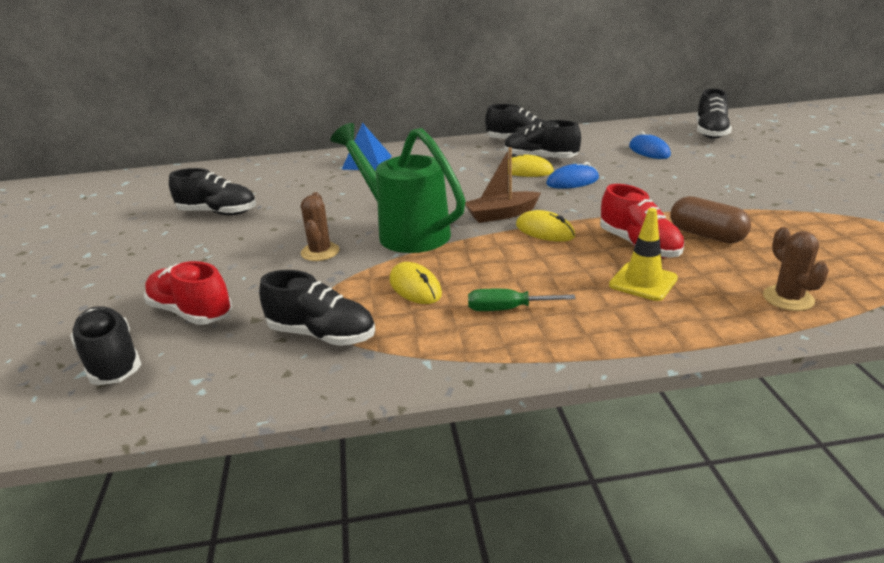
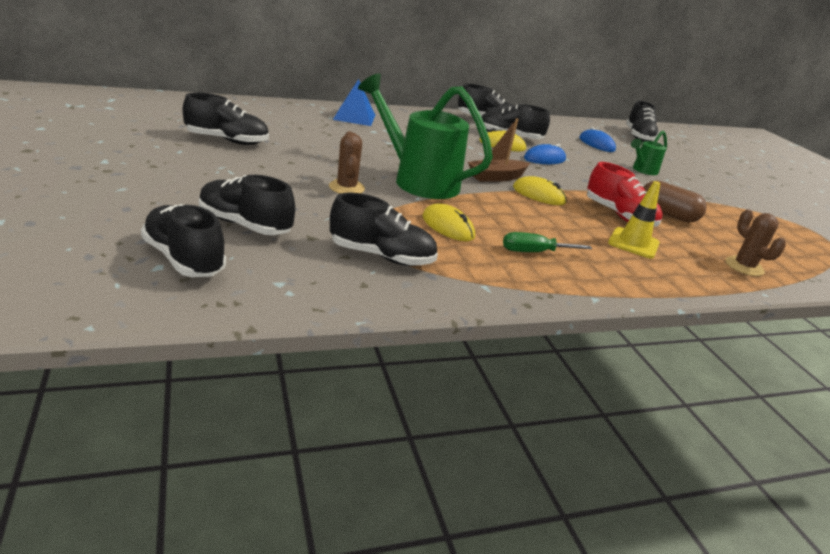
camera: 15 degrees left, 0 degrees up
red shoe [144,261,232,325] -> black shoe [199,175,295,235]
none -> green watering can [631,131,667,175]

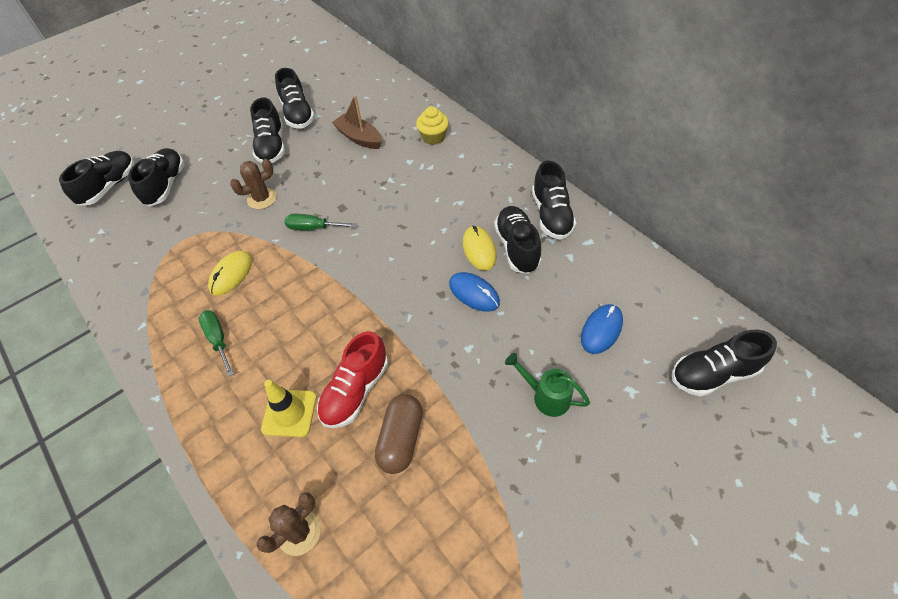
camera: 75 degrees right, 25 degrees up
black shoe [330,193,438,266] -> black shoe moved to [250,98,285,163]
blue pyramid [333,79,375,126] -> yellow cupcake [416,106,449,145]
green watering can [358,73,493,199] -> green screwdriver [284,214,356,230]
brown boat [468,119,530,182] -> brown boat moved to [332,95,382,149]
yellow mouse [513,176,567,205] -> none

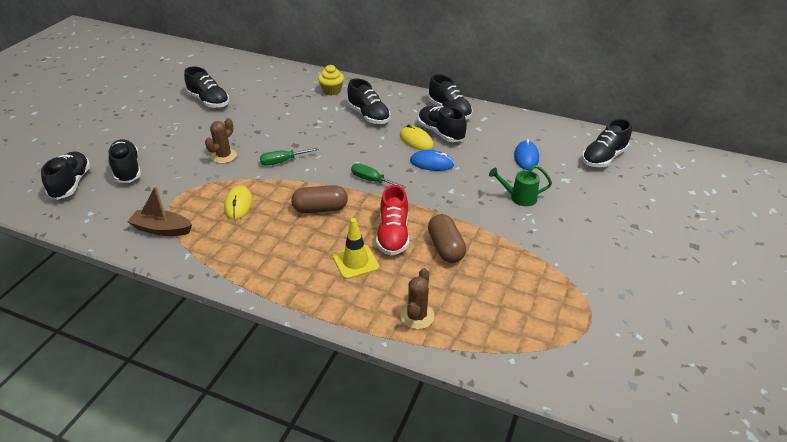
camera: 30 degrees left, 15 degrees down
green screwdriver [199,310,234,377] -> green screwdriver moved to [351,163,406,189]
black shoe [250,98,285,163] -> black shoe moved to [347,78,390,124]
brown boat [332,95,382,149] -> brown boat moved to [127,186,192,236]
none -> brown capsule [291,185,348,213]

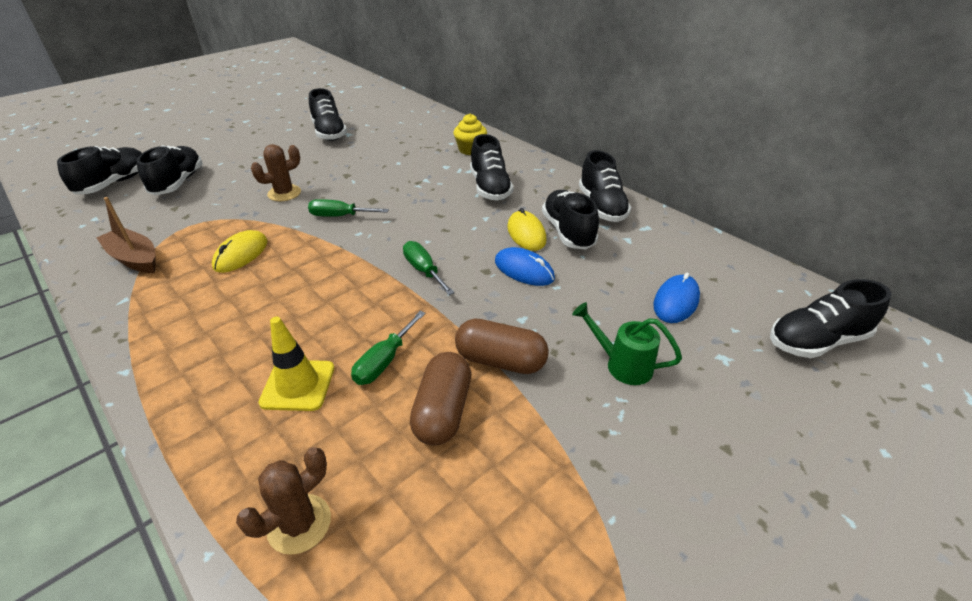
camera: 25 degrees right, 0 degrees up
brown capsule [291,185,348,213] -> brown capsule moved to [455,319,549,374]
red shoe [376,185,410,255] -> green screwdriver [351,311,426,385]

